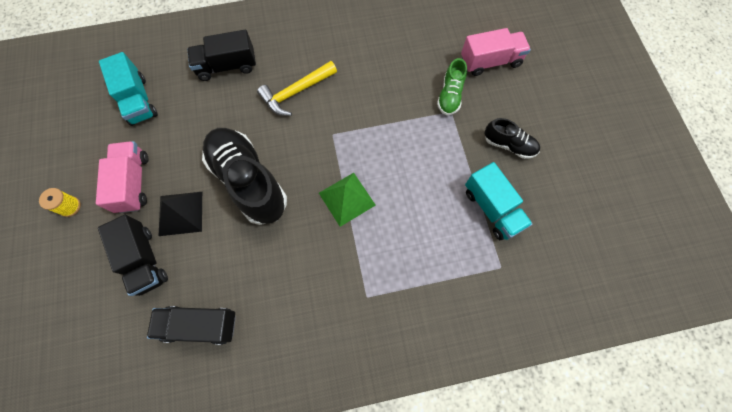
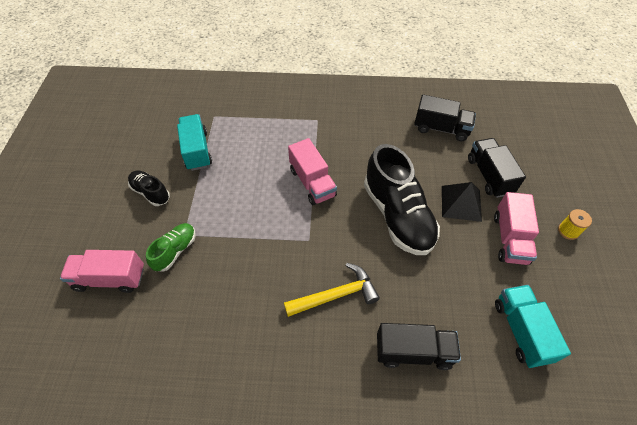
camera: 165 degrees left, 15 degrees down
green pyramid [319,173,376,227] -> pink truck [288,138,337,205]

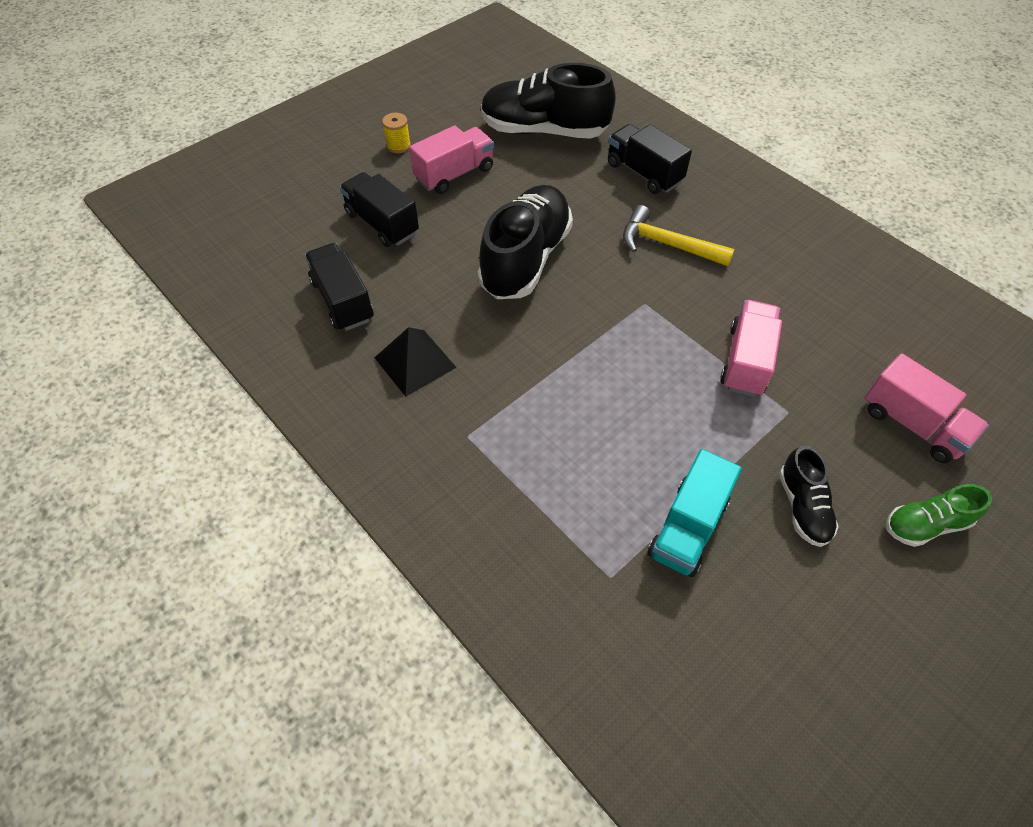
camera: 135 degrees left, 0 degrees up
green shoe [146,223,196,272] -> green shoe moved to [886,484,992,547]
pink truck [288,138,337,205] -> pink truck moved to [720,300,782,397]
black pyramid [442,182,482,222] -> black pyramid moved to [374,327,457,397]
black truck [468,138,526,198] -> black truck turned 105 degrees clockwise [340,172,419,247]
turquoise truck [495,285,571,368] -> black shoe [481,63,616,139]

